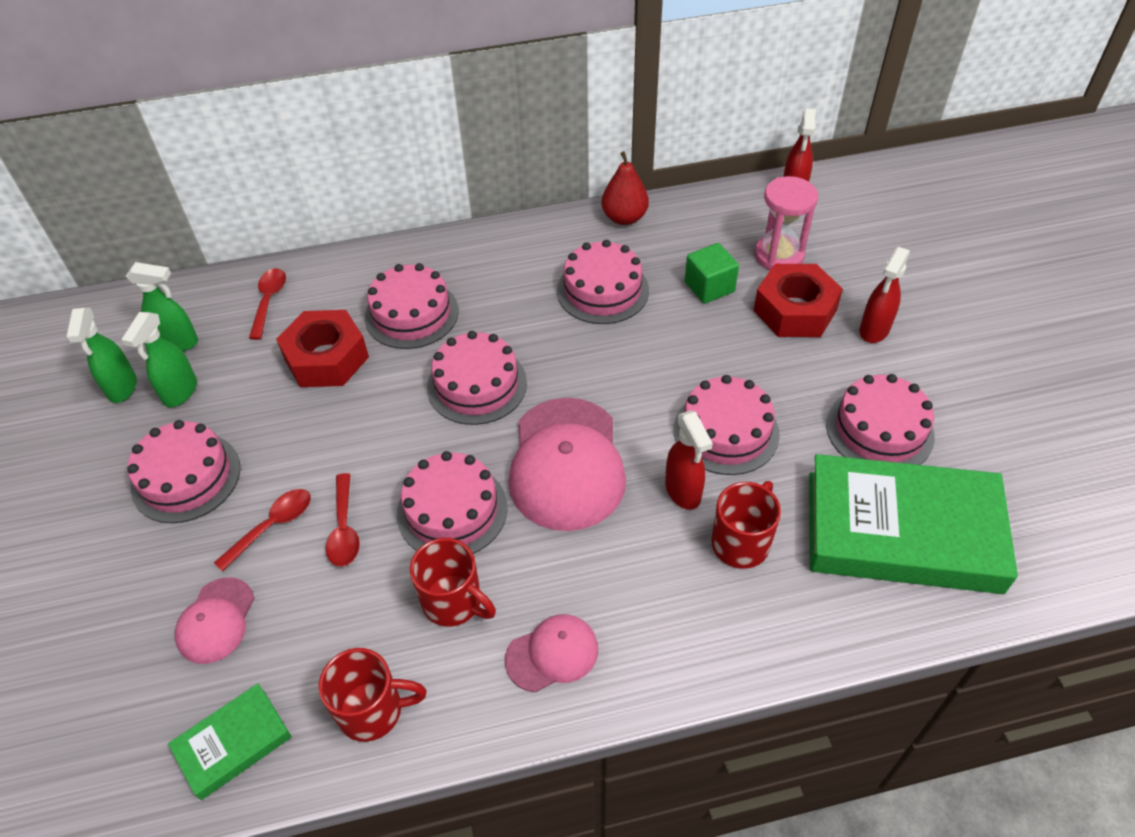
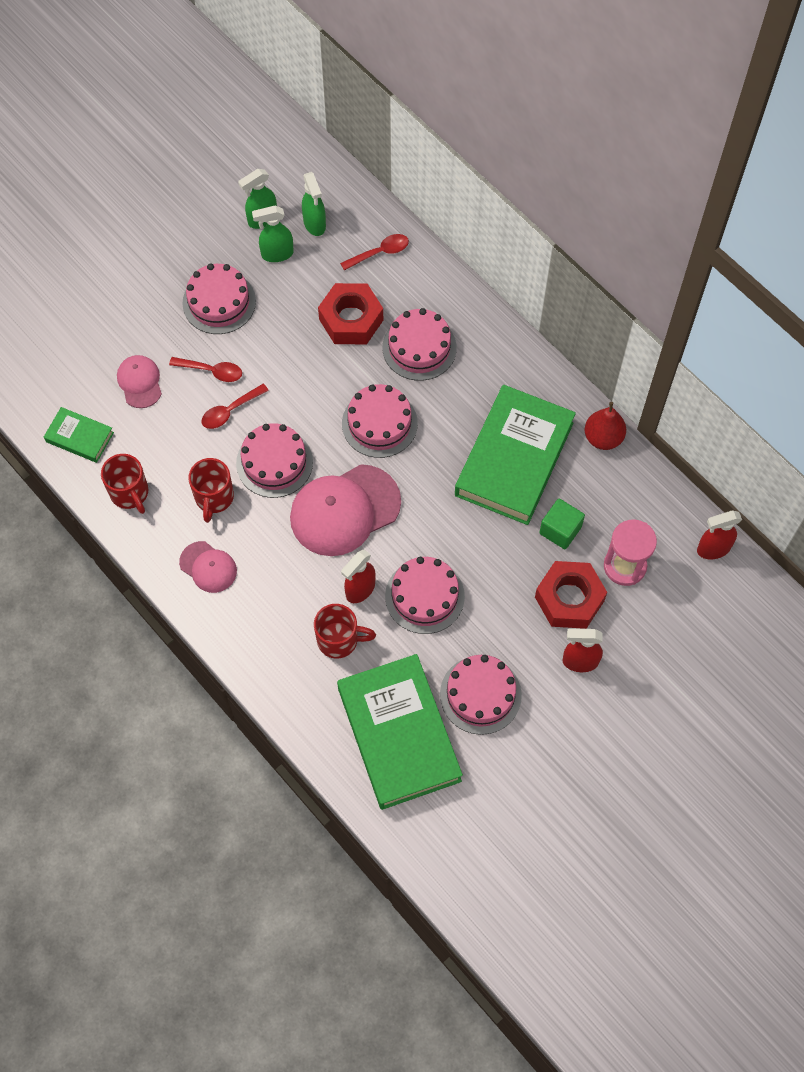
camera: 60 degrees right, 15 degrees up
pink cap [175,577,254,664] -> pink cap turned 90 degrees clockwise [117,355,162,408]
pink cake [557,240,649,324] -> green book [455,385,576,525]

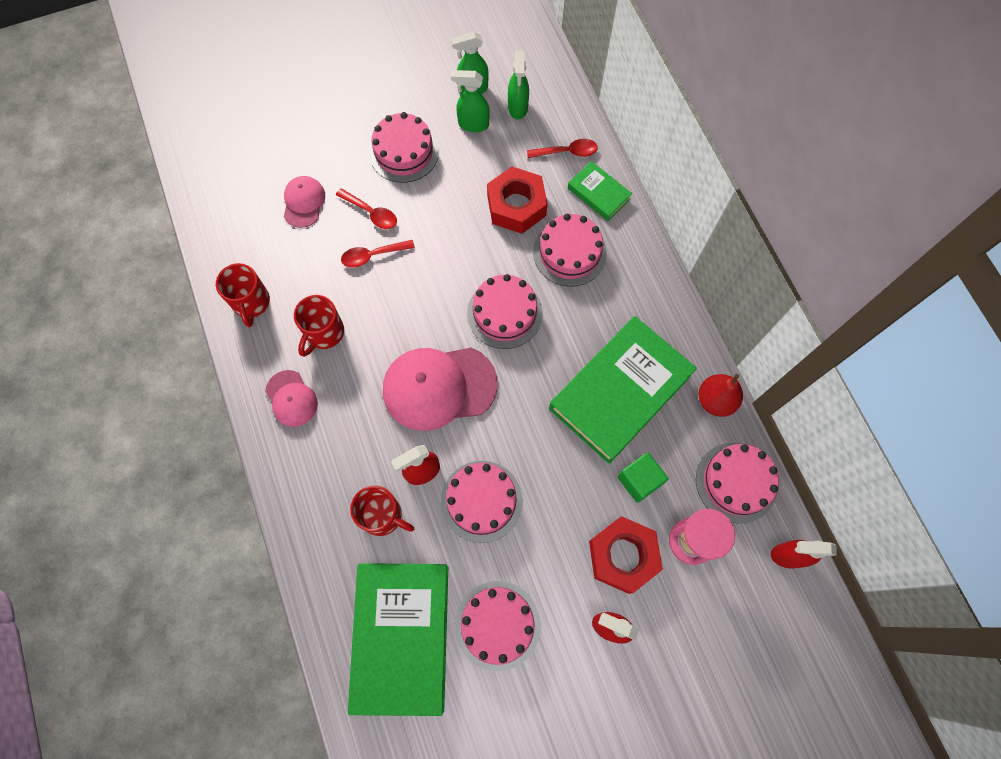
camera: 20 degrees right, 5 degrees up
green book [44,407,114,463] -> green book moved to [568,161,632,221]
pink cake [236,423,313,498] -> pink cake moved to [696,443,779,523]

